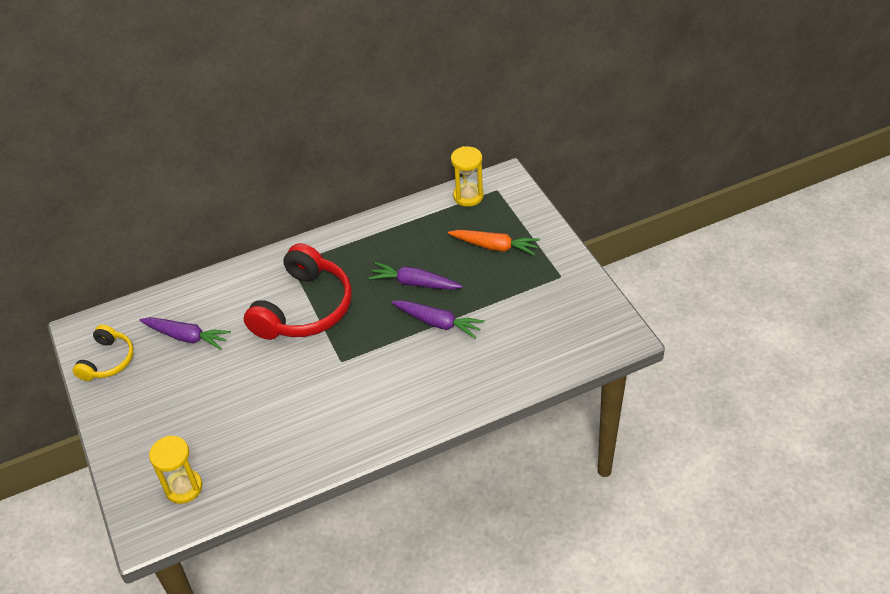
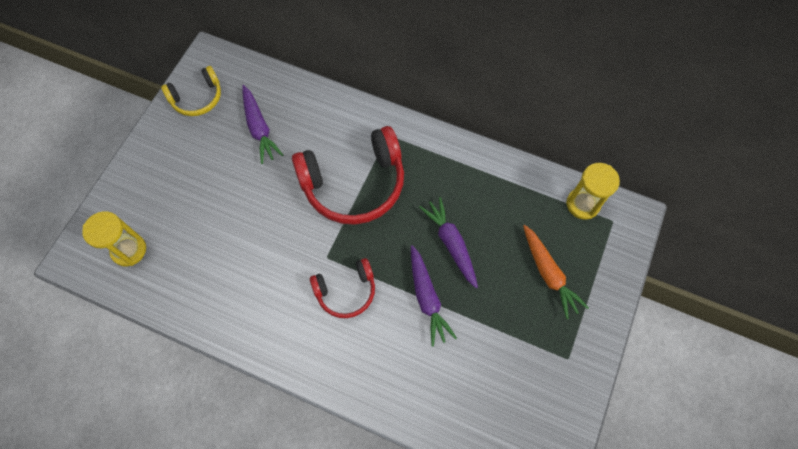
camera: 45 degrees right, 20 degrees up
none -> red headphones [310,258,375,318]

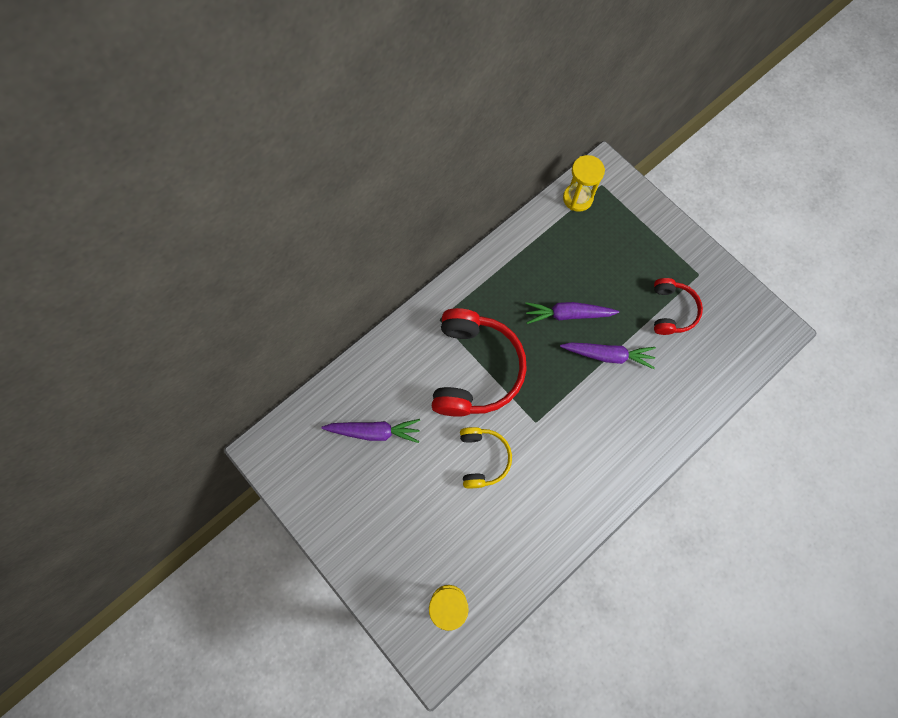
camera: 65 degrees left, 5 degrees up
yellow headphones [161,66,221,116] -> yellow headphones moved to [460,427,512,488]
red headphones [310,258,375,318] -> red headphones moved to [654,278,703,335]
orange carrot [523,225,589,319] -> none

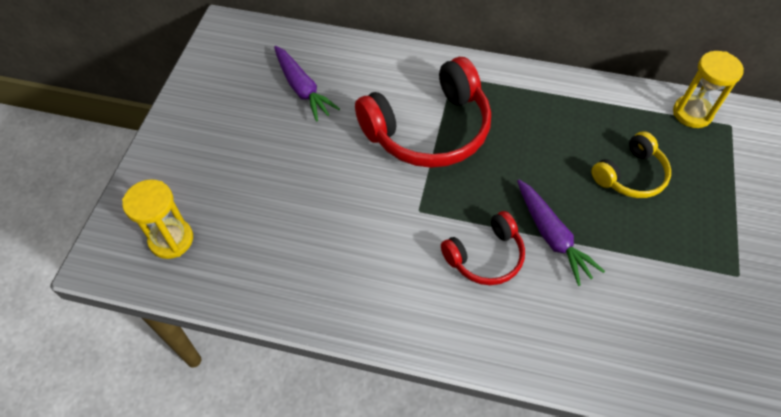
camera: 55 degrees right, 15 degrees down
yellow headphones [460,427,512,488] -> yellow headphones moved to [592,131,671,198]
purple carrot [525,302,619,324] -> none
red headphones [654,278,703,335] -> red headphones moved to [441,211,525,285]

